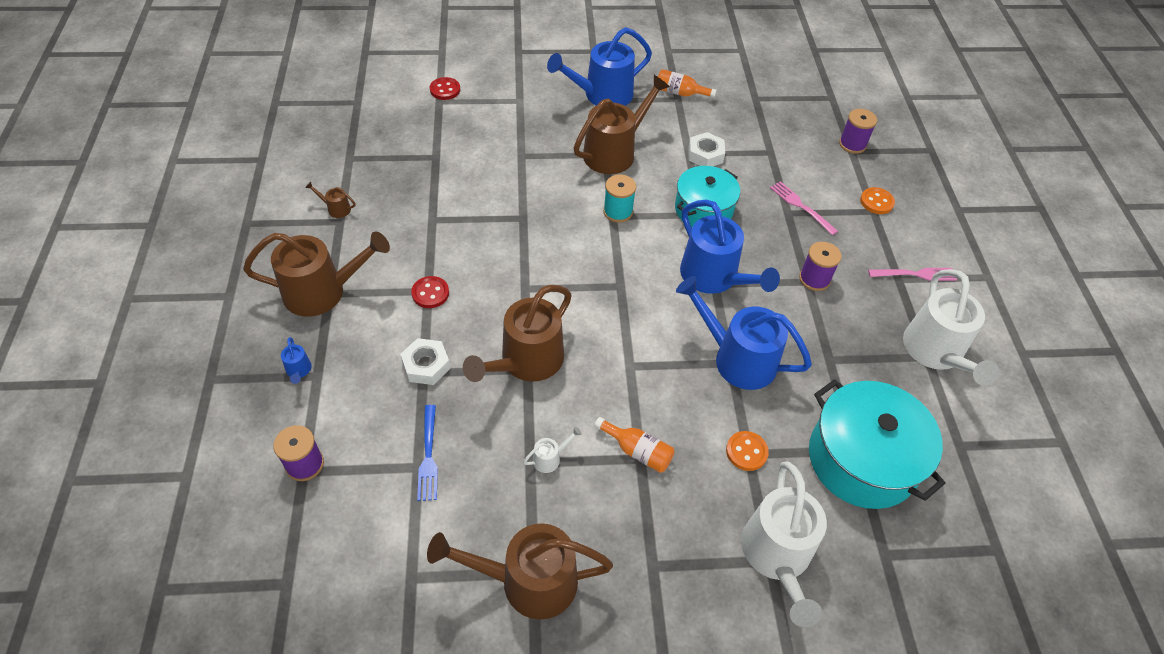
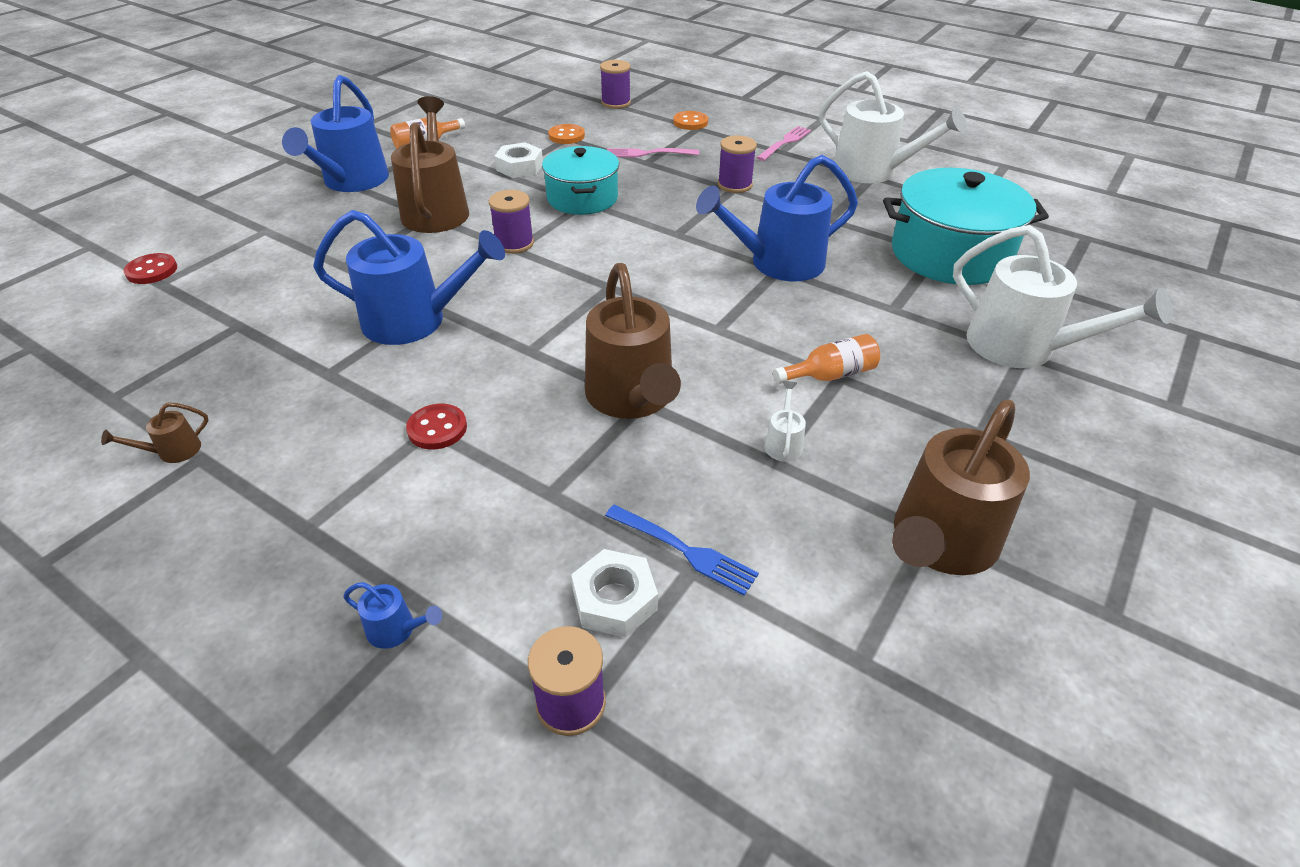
camera: 50 degrees left, 10 degrees down
brown watering can [243,232,390,317] -> none
white nut [400,338,450,385] -> white nut moved to [571,549,658,638]
turquoise spool [603,175,636,222] -> purple spool [489,190,534,254]
blue watering can [680,199,780,294] -> blue watering can moved to [313,210,505,345]
orange button [726,431,769,471] -> orange button moved to [548,124,585,144]

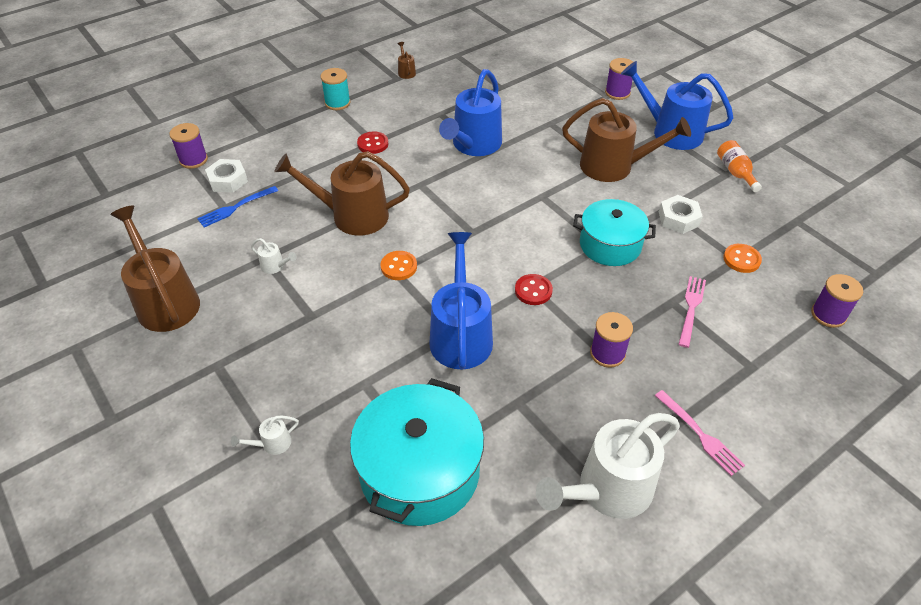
camera: 110 degrees right, 5 degrees up
red button [124,253,177,284] -> red button moved to [515,274,553,305]
blue watering can [343,582,442,649] -> none
purple spool [489,190,534,254] -> purple spool moved to [605,58,633,100]
orange button [673,111,708,130] -> orange button moved to [380,251,417,280]
orange bottle [773,334,880,384] -> none
white watering can [953,225,1172,368] -> white watering can [231,415,299,455], size x0.40
none -> turquoise spool [321,68,351,110]

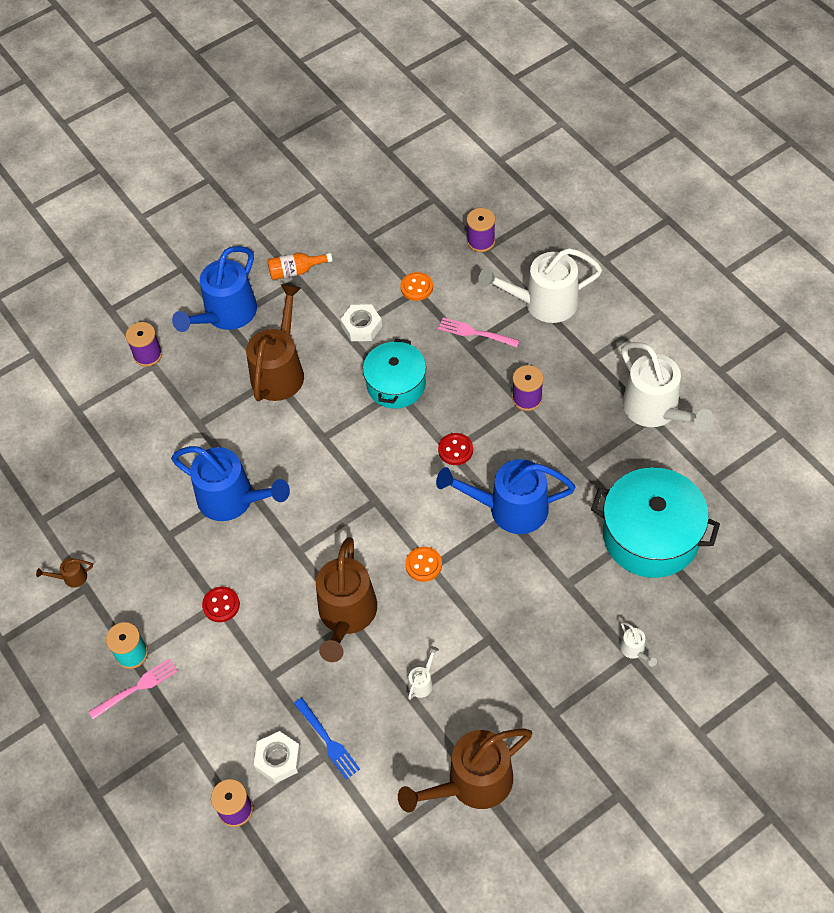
camera: 85 degrees left, 10 degrees up
pink fork [655,390,745,476] -> pink fork moved to [89,658,178,720]
none -> white watering can [478,248,602,323]

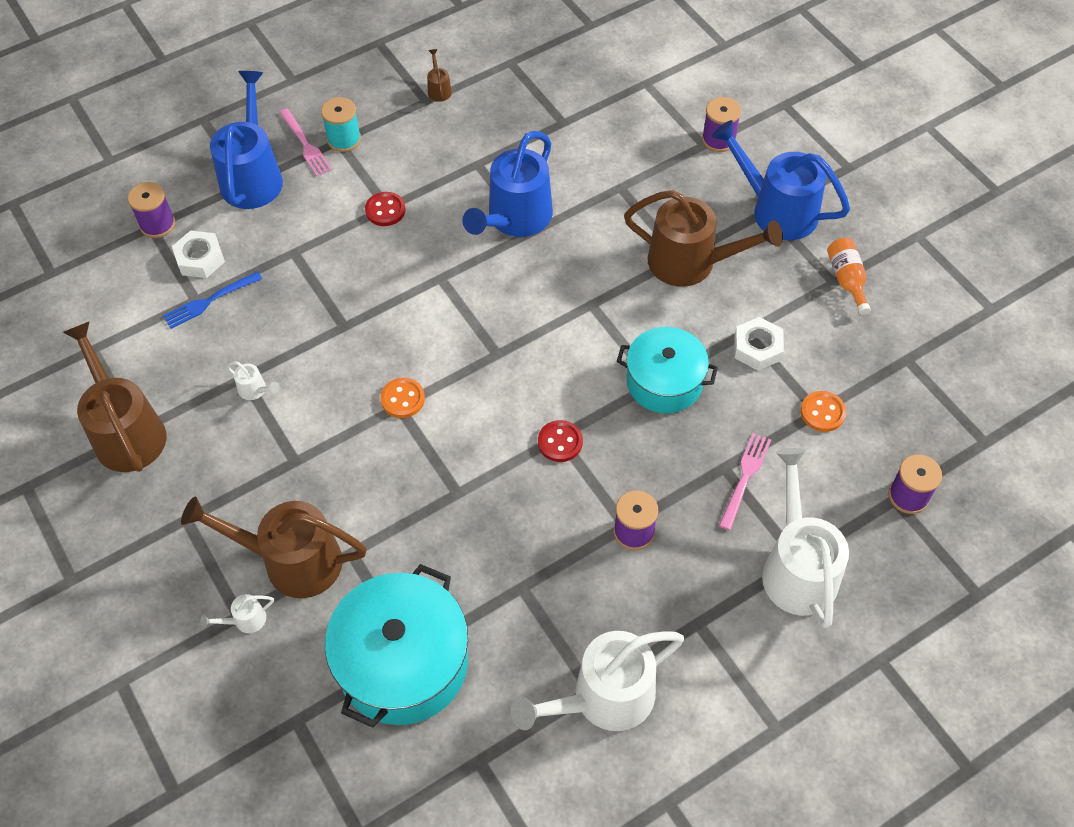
camera: 90 degrees right, 0 degrees up
brown watering can [316,537,377,662] -> brown watering can moved to [181,497,367,598]
blue watering can [436,459,575,534] -> blue watering can moved to [210,71,283,209]

